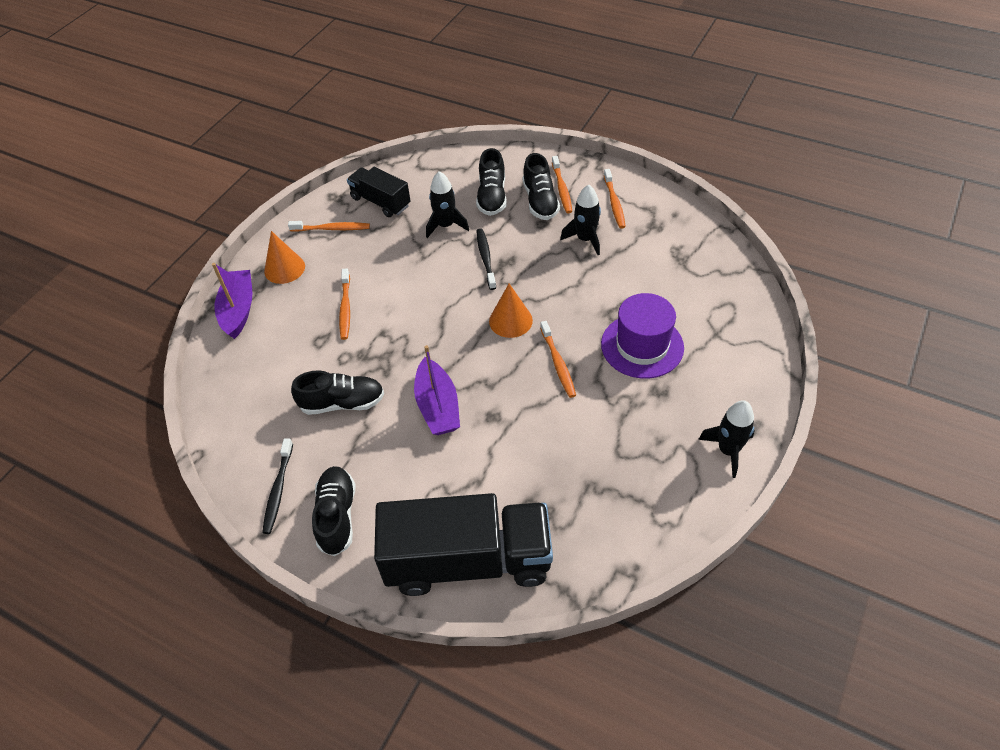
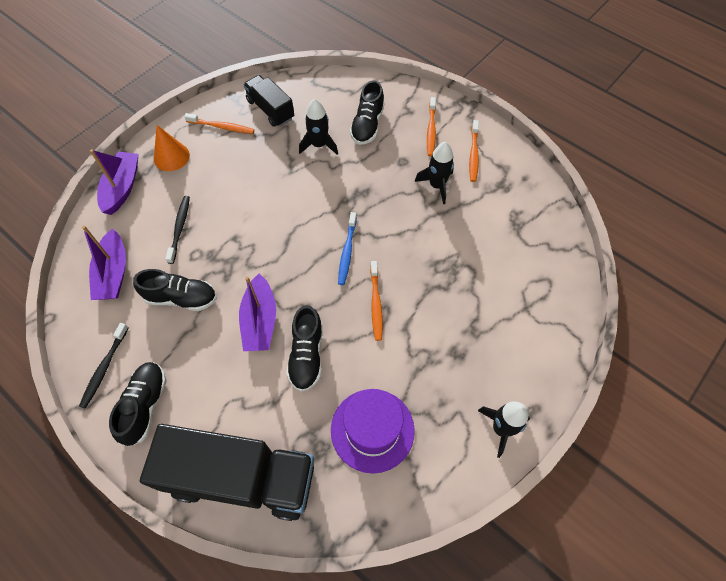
camera: 10 degrees right, 10 degrees up
orange toothbrush [339,268,350,340] -> none
black toothbrush [476,228,496,290] -> black toothbrush moved to [165,196,190,264]
orange cone [489,284,533,338] -> blue toothbrush [338,212,357,285]
black shoe [523,153,560,220] -> black shoe moved to [286,305,323,392]
purple hat [601,293,684,379] -> purple hat moved to [331,389,415,474]
none -> purple boat [82,226,126,300]

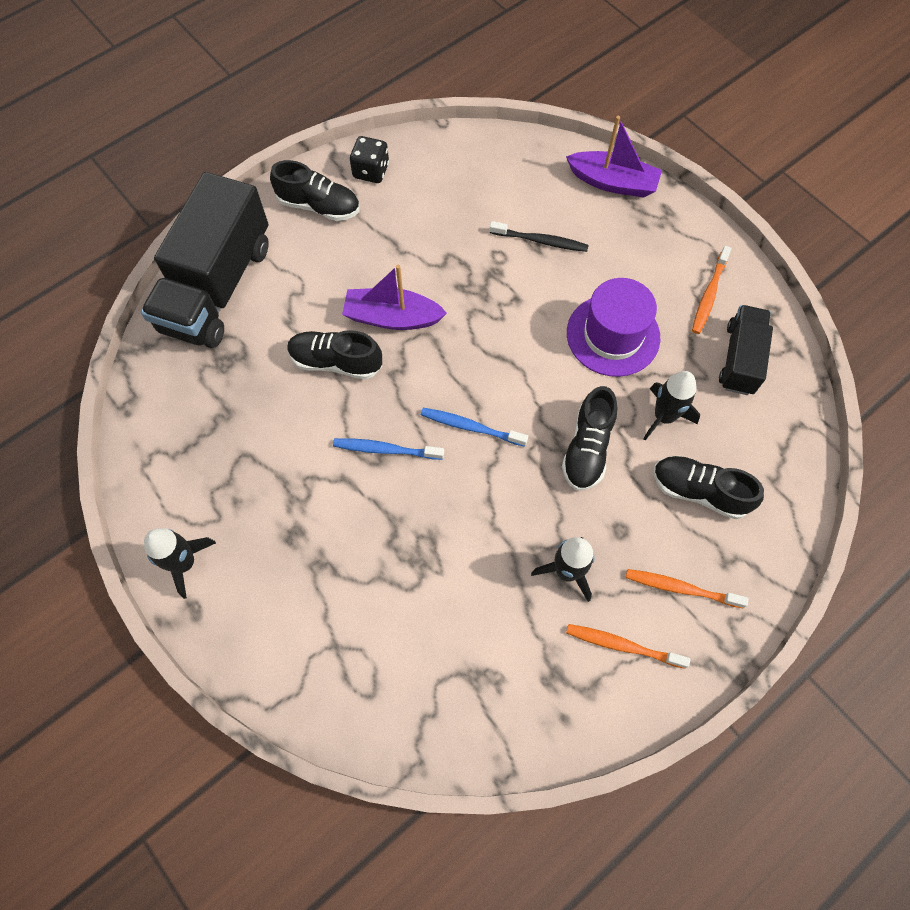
camera: 100 degrees right, 5 degrees up
black toothbrush [79,323,129,409] -> black dice [350,136,389,183]
purple boat [82,226,126,300] -> none
black shoe [133,269,217,311] -> black shoe moved to [562,386,617,491]
orange cone [154,125,190,171] -> none
black truck [243,75,294,127] -> black truck turned 45 degrees counterclockwise [719,305,773,395]
purple hat [331,389,415,474] -> purple hat moved to [567,278,660,377]
orange toothbrush [370,261,383,341] -> blue toothbrush [333,438,444,460]

